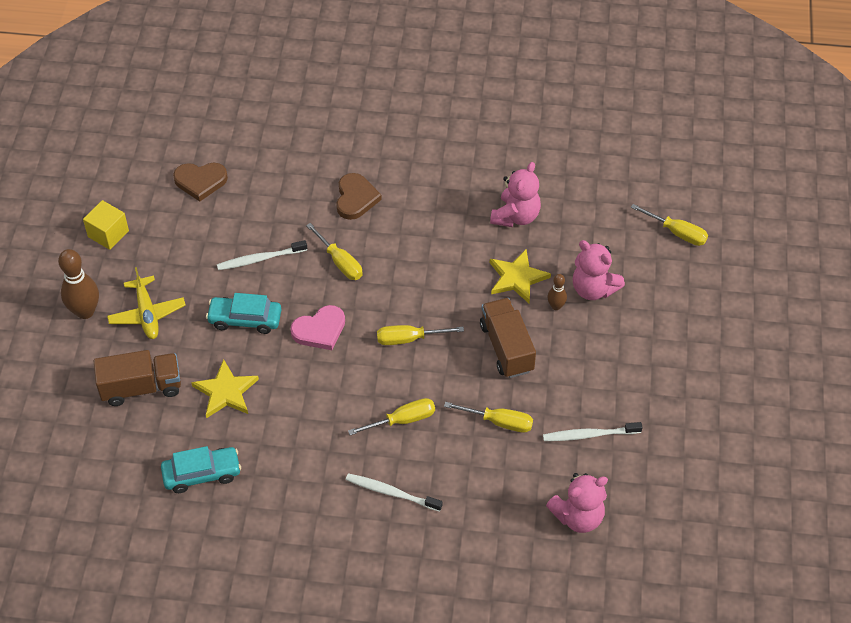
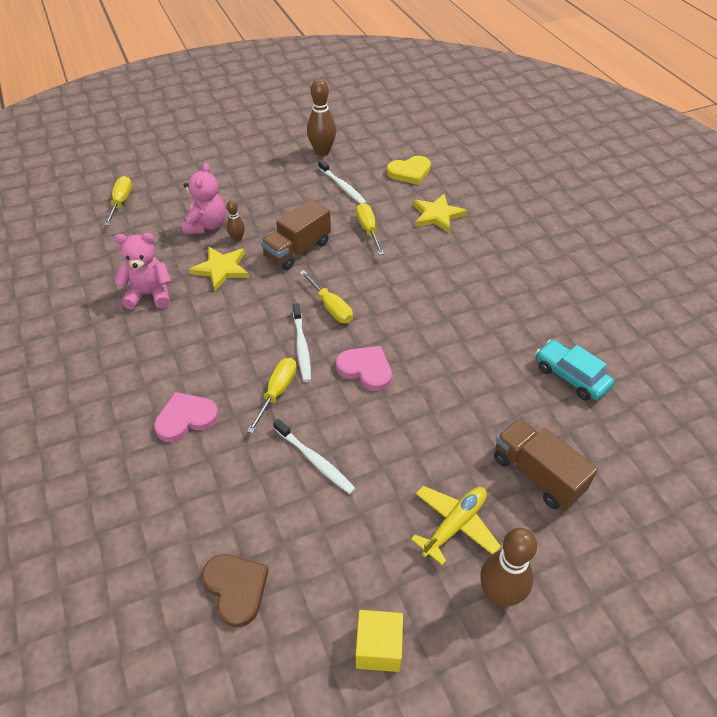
camera: 120 degrees left, 5 degrees down
yellow star [191,359,259,418] -> yellow star moved to [413,194,467,233]
turquoise car [206,293,282,334] -> none
brown heart [336,173,382,220] -> pink heart [154,392,219,442]
white toothbrush [346,473,443,512] -> white toothbrush moved to [293,303,311,382]
yellow screwdriver [348,398,435,435] -> none
pink teddy bear [546,473,608,533] -> yellow heart [387,156,431,185]
none -> brown bowling pin [307,79,336,156]

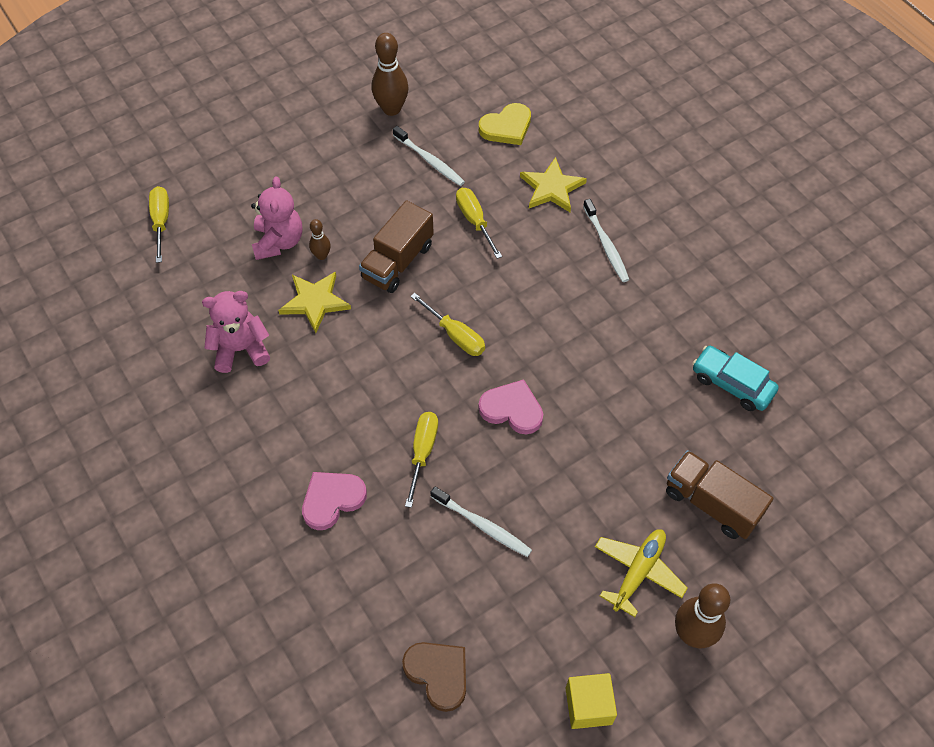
camera: 10 degrees left, 10 degrees up
white toothbrush [293,303,311,382] -> white toothbrush moved to [583,199,629,282]

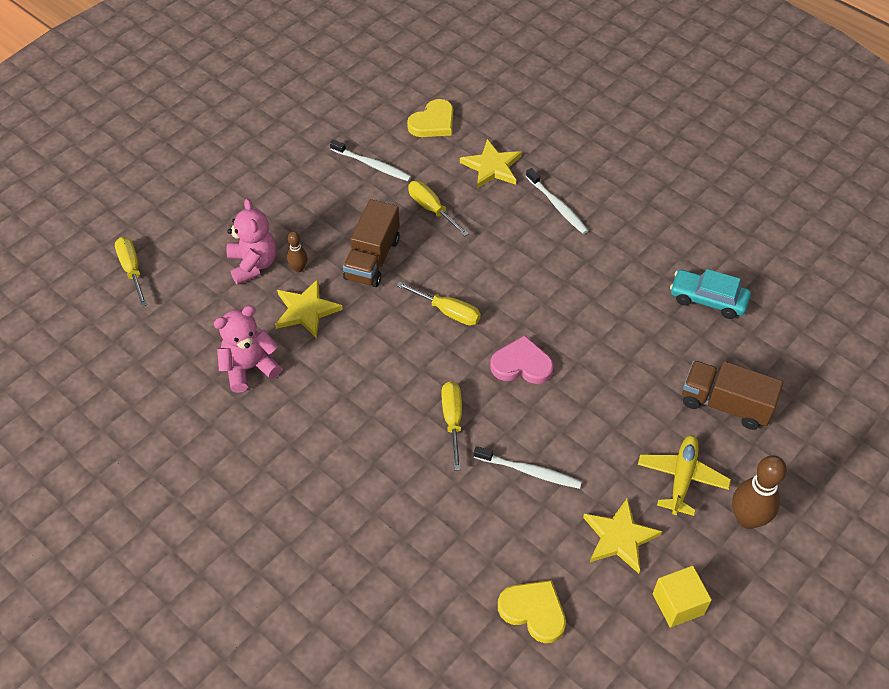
camera: 15 degrees left, 5 degrees down
pink heart [302,472,367,530] -> none
brown bowling pin [372,33,409,116] -> none
brown heart [402,642,466,712] -> yellow heart [498,580,566,643]
none -> yellow star [583,498,662,573]

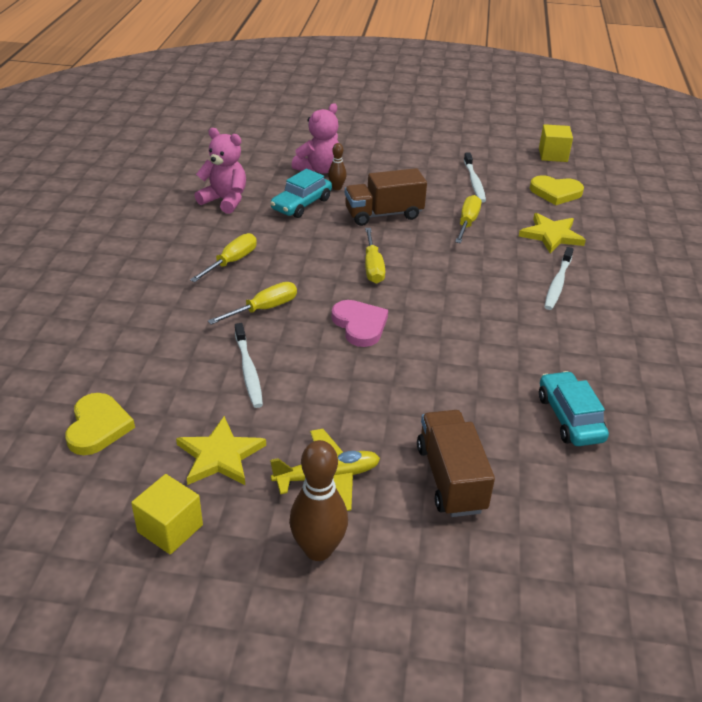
camera: 55 degrees right, 15 degrees down
yellow screwdriver [115,237,147,307] -> yellow screwdriver moved to [190,233,257,282]
yellow star [275,279,343,338] -> turquoise car [270,169,332,218]
none -> yellow cube [539,124,573,162]

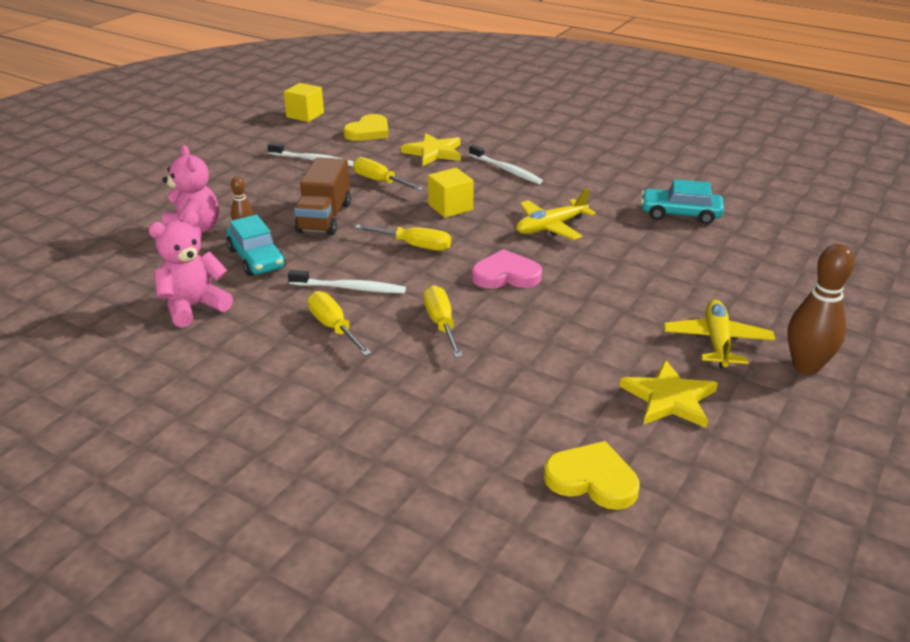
camera: 65 degrees left, 5 degrees down
yellow cube [131,474,203,554] -> yellow cube moved to [428,168,474,218]
white toothbrush [235,323,263,408] -> white toothbrush moved to [288,270,406,293]
brown truck [417,410,495,517] -> none
none -> yellow plane [516,188,596,240]

